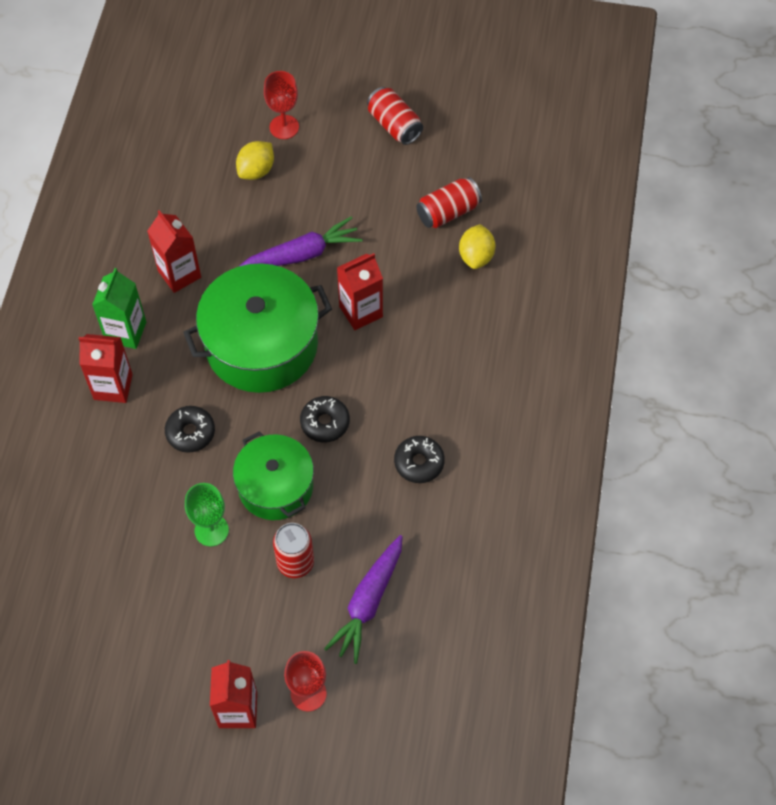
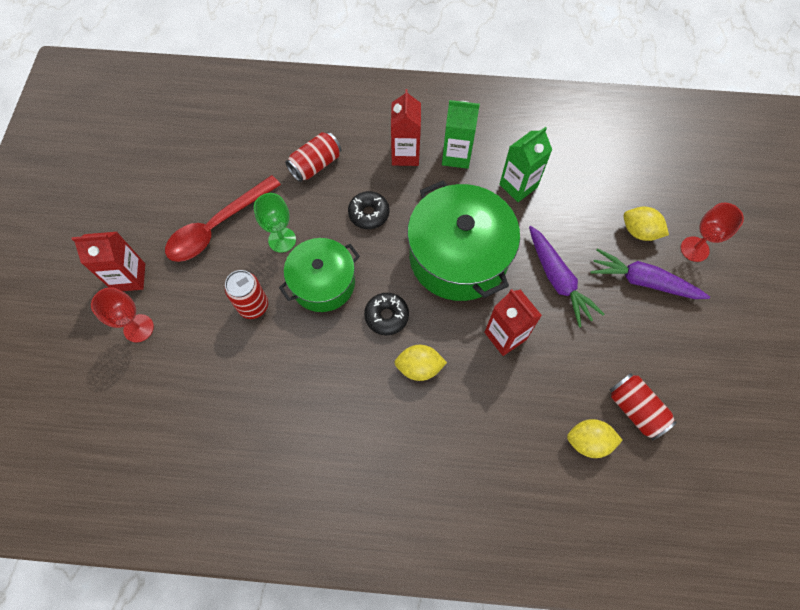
camera: 85 degrees right, 5 degrees up
red carton [147,210,201,293] -> green carton [499,127,552,202]
purple carrot [324,535,403,664] -> purple carrot moved to [590,248,710,299]
red can [367,87,423,145] -> red can moved to [285,132,341,182]
black donut [394,436,445,483] -> none
none -> red spoon [165,175,281,262]
none -> yellow lemon [394,345,447,381]

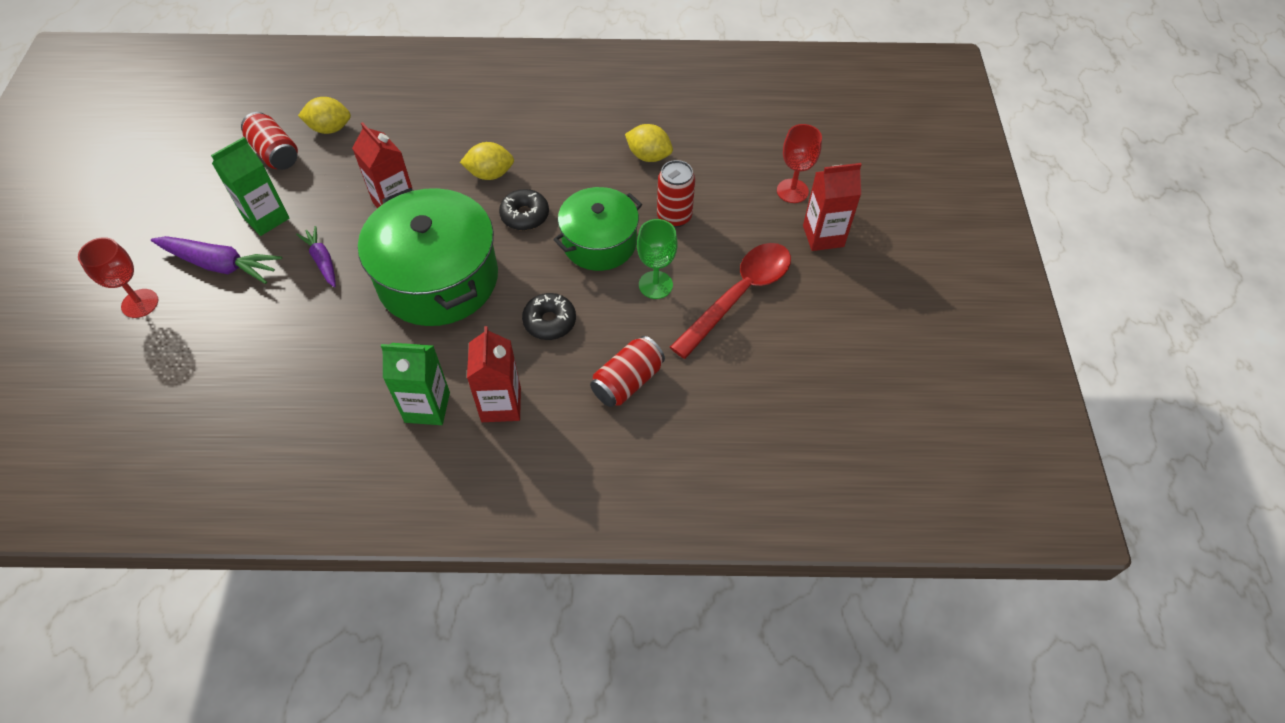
camera: 175 degrees right, 10 degrees down
green carton [499,127,552,202] -> green carton moved to [211,137,290,236]
purple carrot [529,226,605,327] -> purple carrot [296,226,336,287], size x0.61
yellow lemon [623,207,669,241] -> yellow lemon moved to [625,124,673,162]

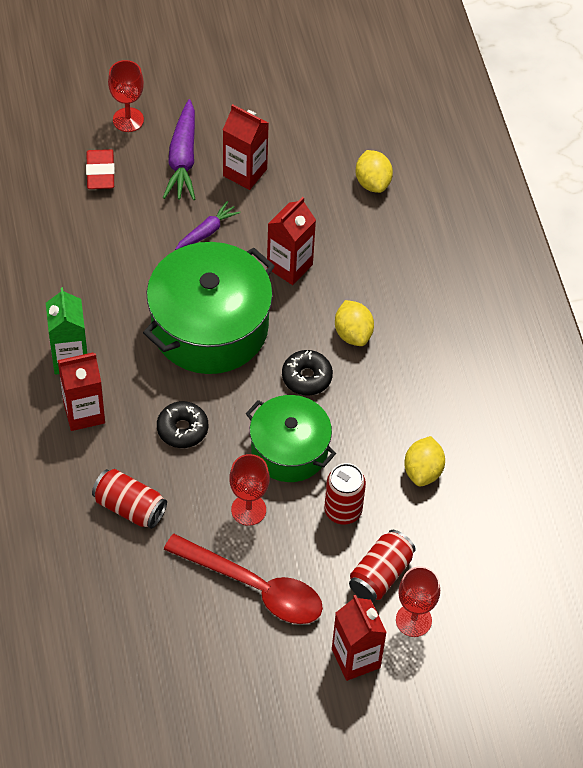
camera: 75 degrees right, 0 degrees up
green carton [211,137,290,236] -> red carton [223,104,269,190]
red can [241,112,298,170] -> red can moved to [349,530,416,602]
green goblet [637,219,677,299] -> red goblet [229,454,270,526]
none -> red eraser [86,149,115,189]

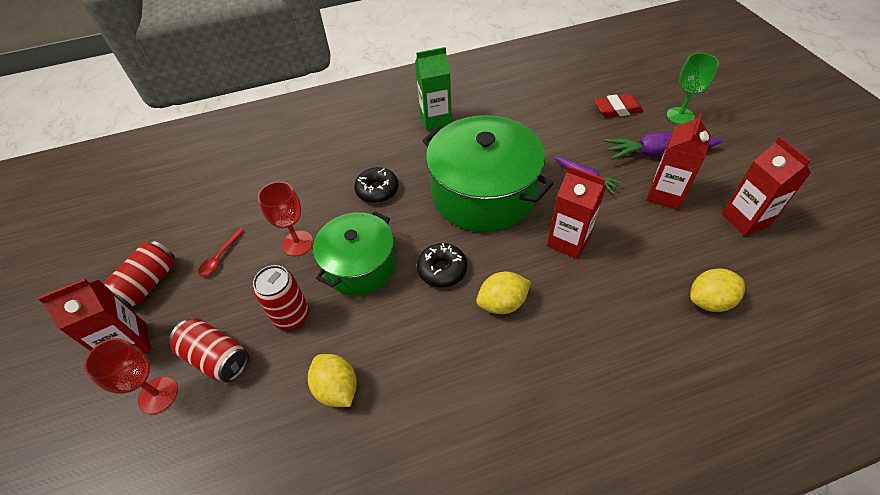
camera: 90 degrees right, 5 degrees down
red carton [58,352,105,431] -> red carton moved to [722,137,811,236]
red can [92,469,167,529] -> red can moved to [104,241,175,308]
red goblet [108,60,144,132] -> green goblet [666,53,719,125]
red spoon [164,534,323,624] -> red spoon [198,228,245,277], size x0.43
yellow lemon [404,436,445,487] -> yellow lemon turned 45 degrees clockwise [308,354,357,407]

